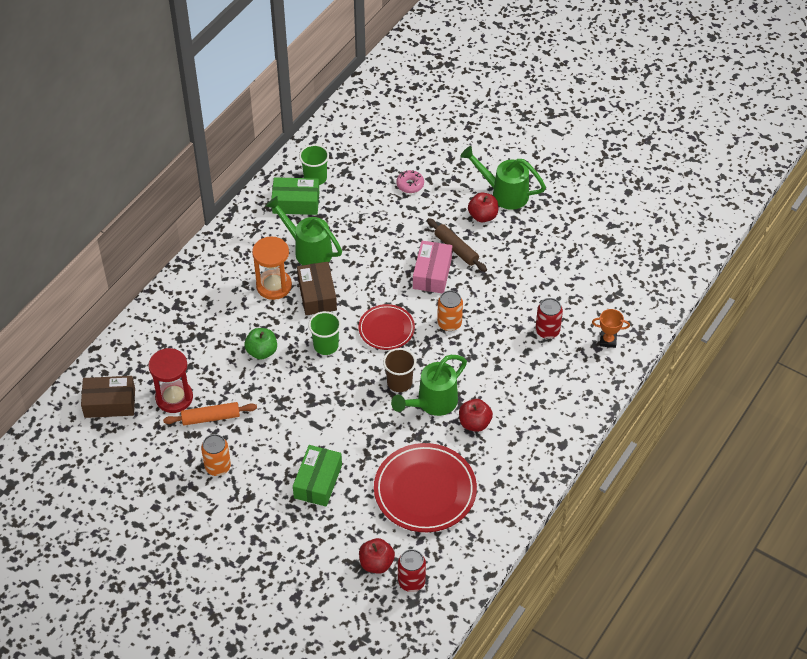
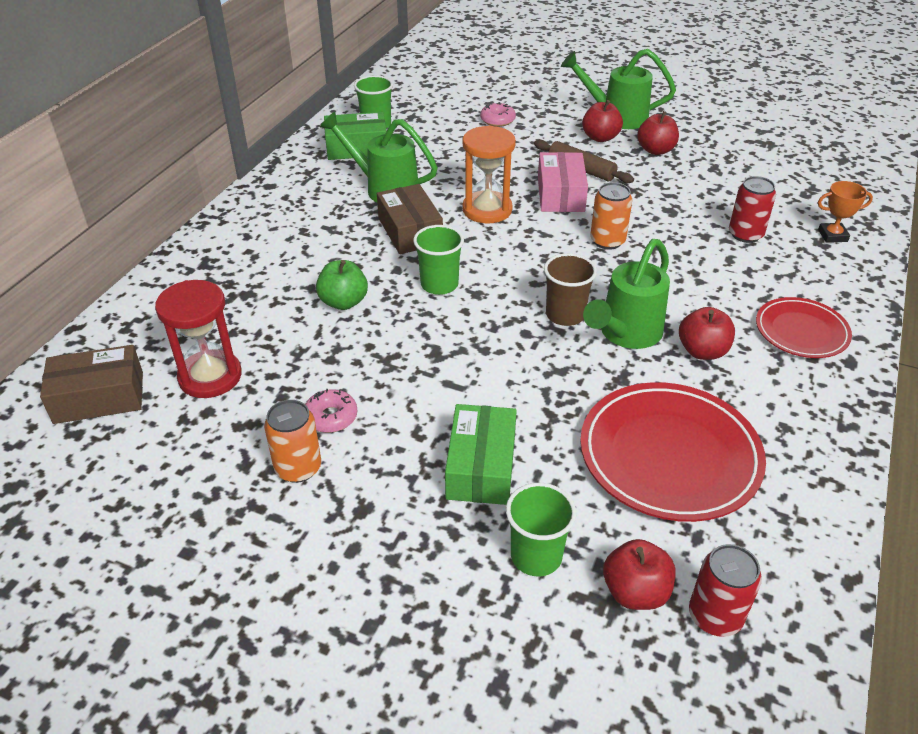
camera: 10 degrees left, 10 degrees down
orange rolling pin [163,402,257,426] -> none
orange hourglass [252,237,292,300] -> orange hourglass moved to [462,126,516,224]
red plate [358,304,415,350] -> red plate moved to [756,297,852,358]
none -> pink donut [305,389,357,433]
none -> green cup [506,483,577,576]
none -> red apple [637,111,679,155]

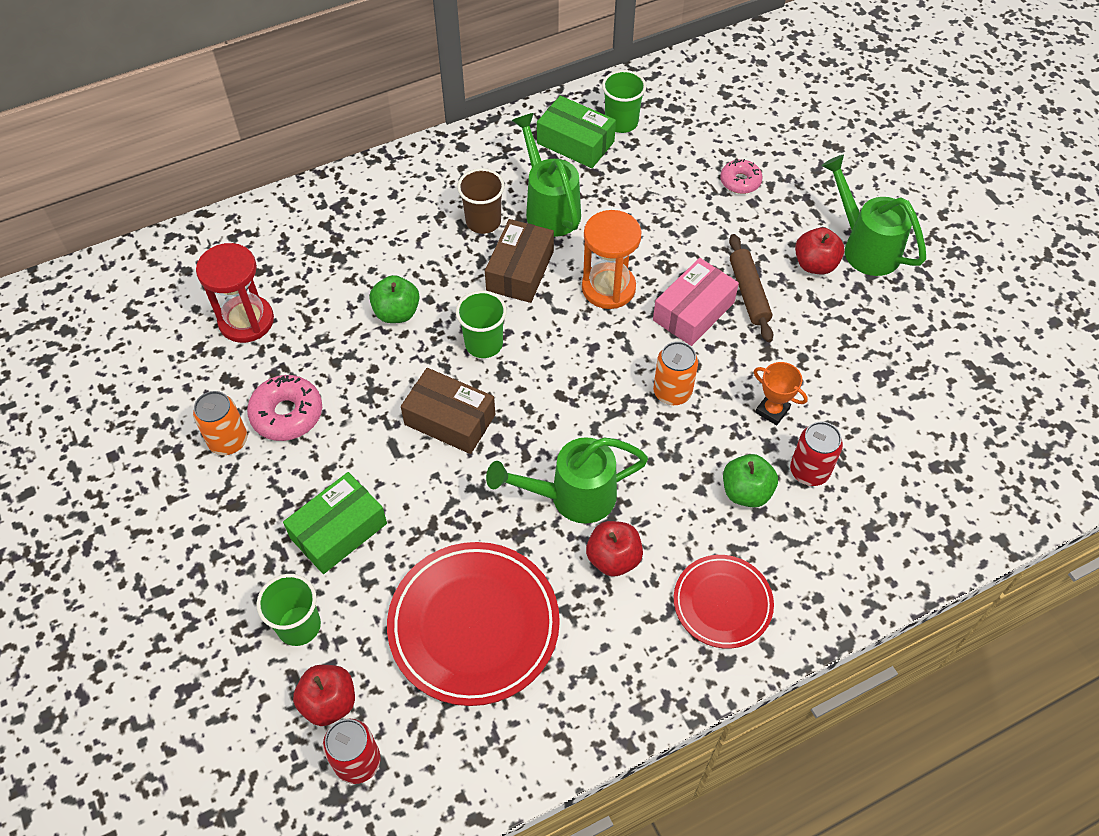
camera: 40 degrees right, 15 degrees up
brown box [40,345,143,424] -> brown box moved to [401,368,495,454]
pink donut [305,389,357,433] -> pink donut [247,375,322,441], size x1.54
brown cup [544,253,597,326] -> brown cup moved to [457,168,505,234]
red apple [637,111,679,155] -> none
orange trophy [818,181,873,243] -> orange trophy moved to [754,362,808,425]
none -> green apple [723,454,778,508]

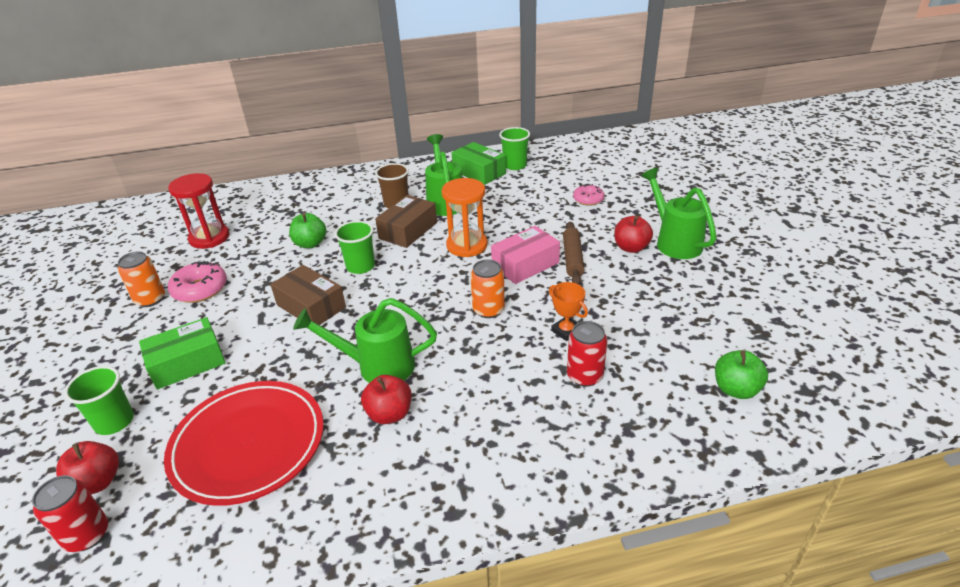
camera: 15 degrees right, 20 degrees down
red plate [674,555,774,649] -> none
green apple [723,454,778,508] -> green apple moved to [715,350,768,399]

